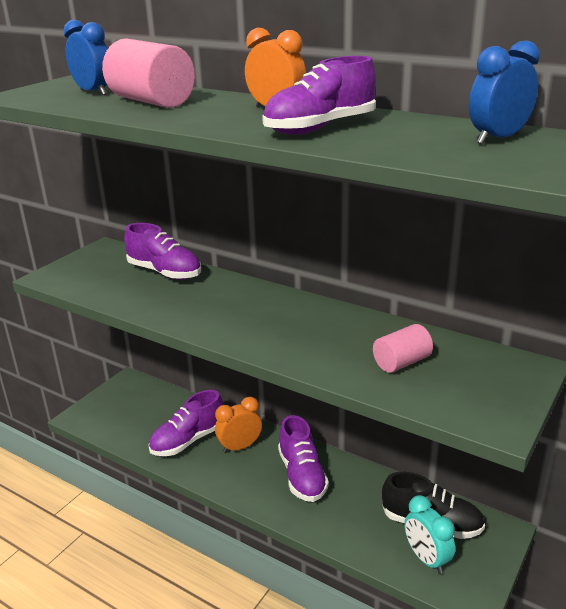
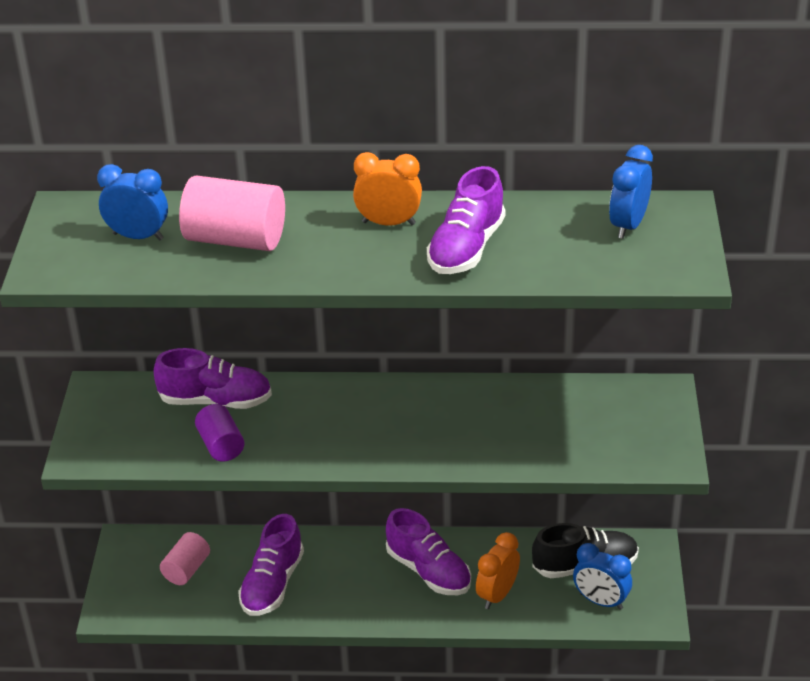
camera: 30 degrees left, 10 degrees up
orange clock [215,397,262,453] -> orange clock moved to [476,532,520,609]
pink cylinder [373,324,433,373] -> pink cylinder moved to [160,532,210,585]
turquoise clock [404,495,455,574] -> blue clock [573,543,632,610]
none -> purple cylinder [195,404,244,462]

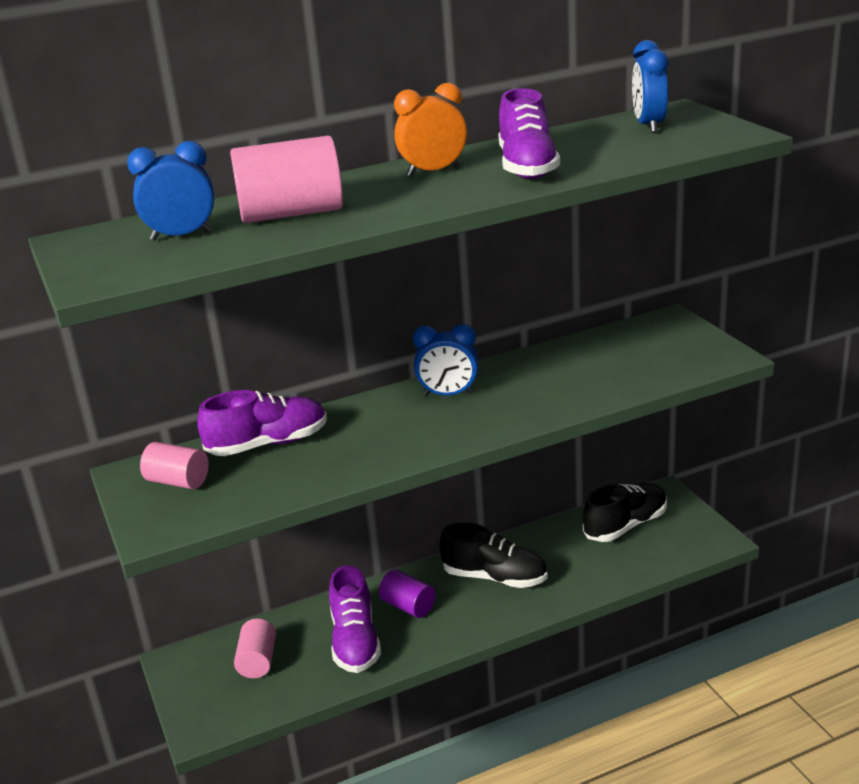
camera: 25 degrees left, 10 degrees down
purple cylinder [195,404,244,462] -> purple cylinder moved to [379,569,436,618]
purple shoe [386,508,471,595] -> black shoe [439,523,548,588]
orange clock [476,532,520,609] -> none
blue clock [573,543,632,610] -> blue clock moved to [413,324,478,396]
none -> pink cylinder [140,442,209,489]

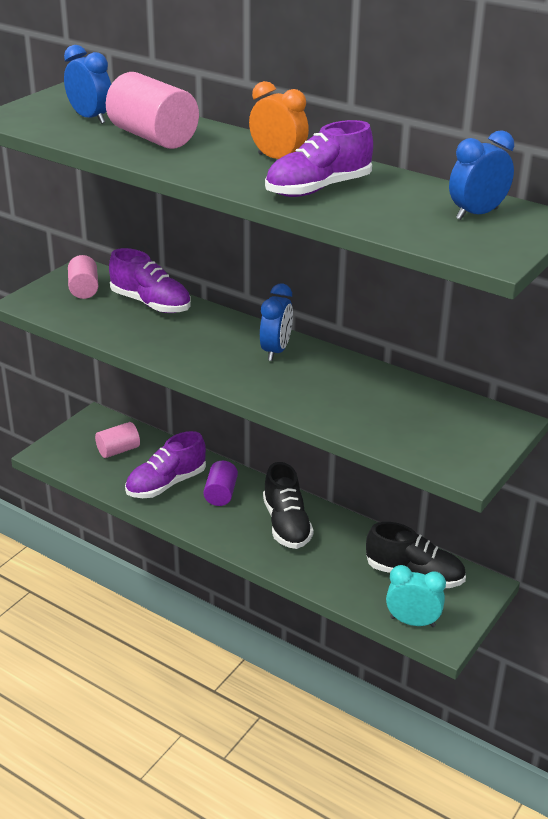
camera: 55 degrees right, 5 degrees up
blue clock [413,324,478,396] -> blue clock turned 135 degrees counterclockwise [260,284,293,361]
none -> turquoise clock [386,565,446,627]

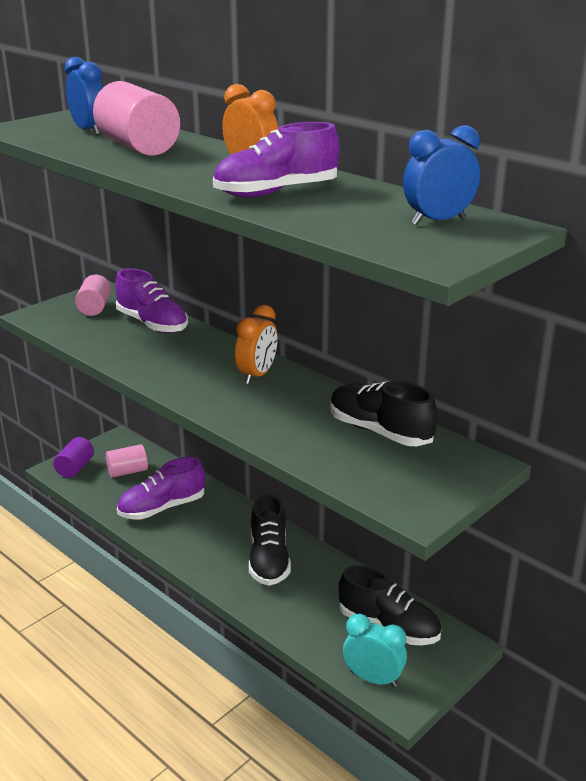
camera: 10 degrees right, 5 degrees down
purple cylinder [203,461,238,506] -> purple cylinder moved to [53,437,94,478]
blue clock [260,284,293,361] -> orange clock [235,305,278,384]
none -> black shoe [331,381,438,446]

